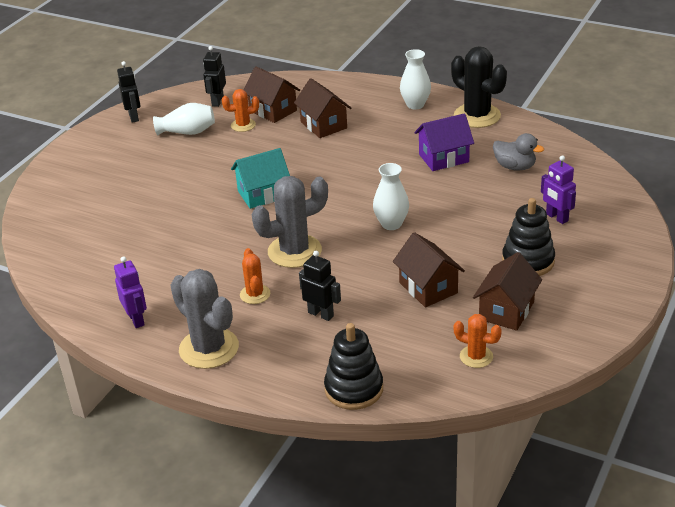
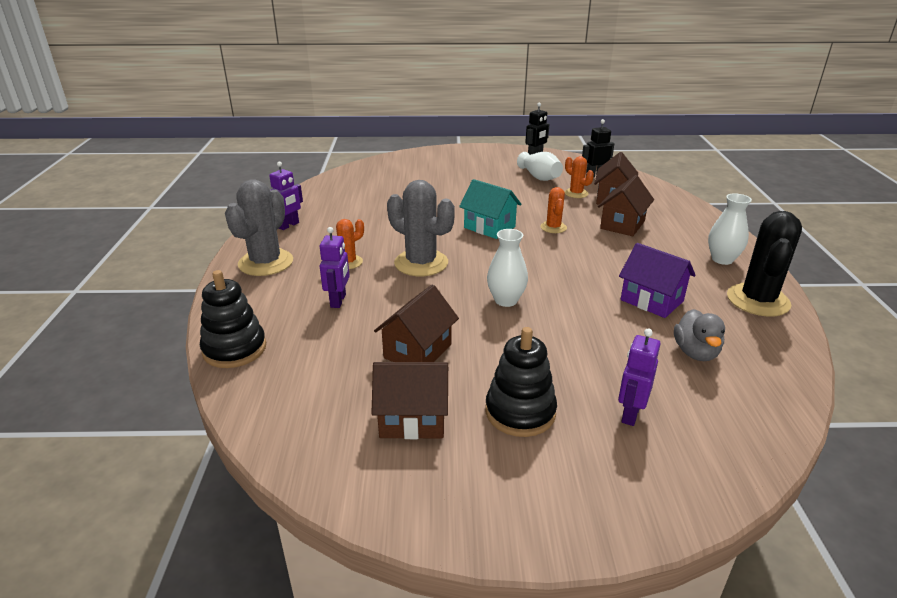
camera: 60 degrees right, 5 degrees down
black robot [299,251,341,321] -> purple robot [320,227,350,308]
orange cactus [453,314,502,368] -> orange cactus moved to [540,187,567,233]

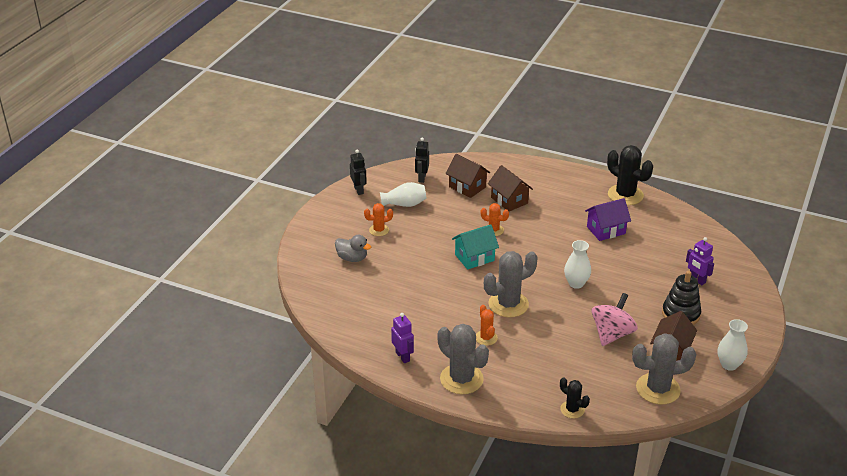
camera: 65 degrees left, 5 degrees up
black stacking toy [200,270,266,368] -> black cactus [560,377,590,418]
purple robot [320,227,350,308] -> none
brown house [374,285,459,362] -> pink spinning top [592,293,638,346]
orange cactus [565,156,594,198] -> orange cactus moved to [364,203,393,236]
grey duck [674,309,725,361] -> grey duck moved to [335,235,371,262]
white vase [708,193,752,265] -> white vase moved to [718,319,748,371]
none -> grey cactus [632,333,696,404]

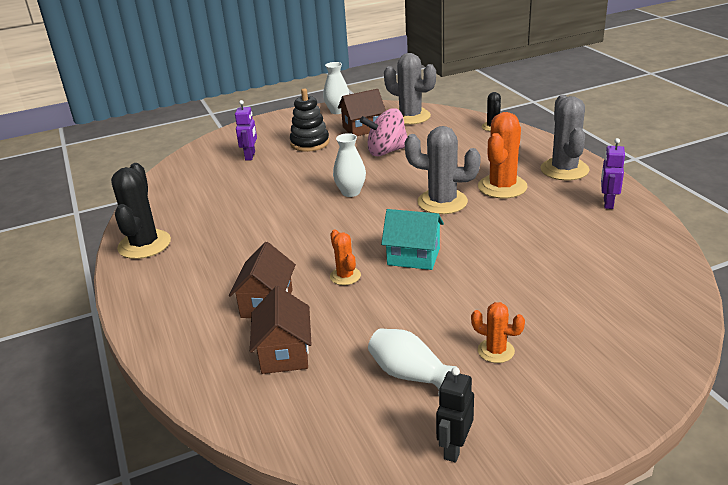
camera: 135 degrees left, 5 degrees down
grey duck [335,235,371,262] -> none
black robot [415,138,429,183] -> none
orange cactus [476,305,498,346] -> orange cactus [478,112,528,198], size x1.85
purple house [585,198,631,241] -> none

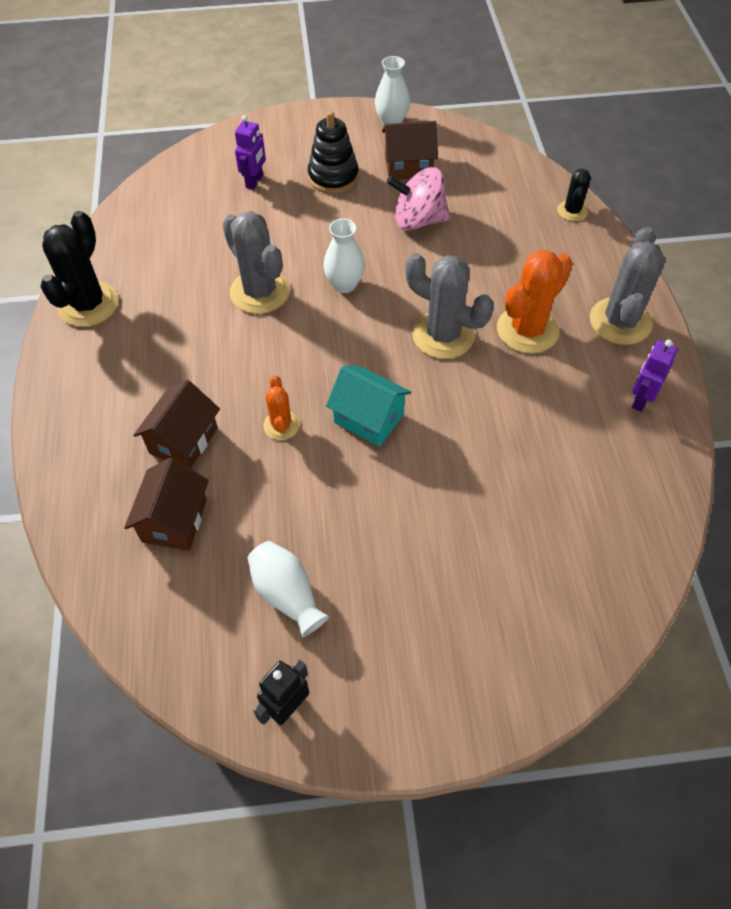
camera: 15 degrees right, 25 degrees up
grey cactus [384,53,436,125] -> grey cactus moved to [222,211,290,314]
orange cactus [471,302,525,363] -> none

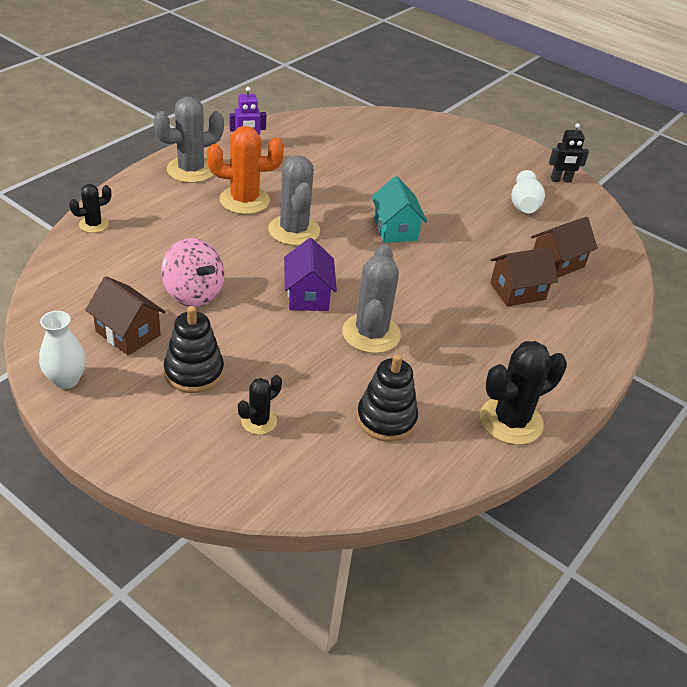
camera: 140 degrees left, 15 degrees down
purple robot [235,115,266,190] -> black cactus [238,375,282,435]
orange cactus [263,376,300,440] -> none
white vase [323,218,365,293] -> purple house [284,238,337,311]
none -> black stacking toy [357,354,418,442]

